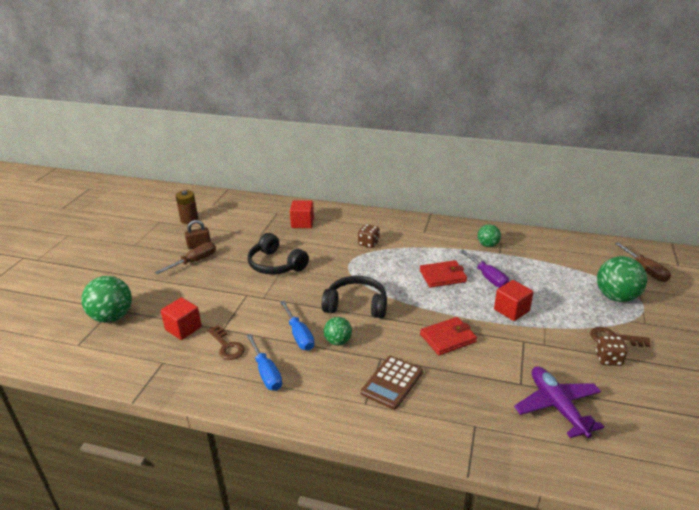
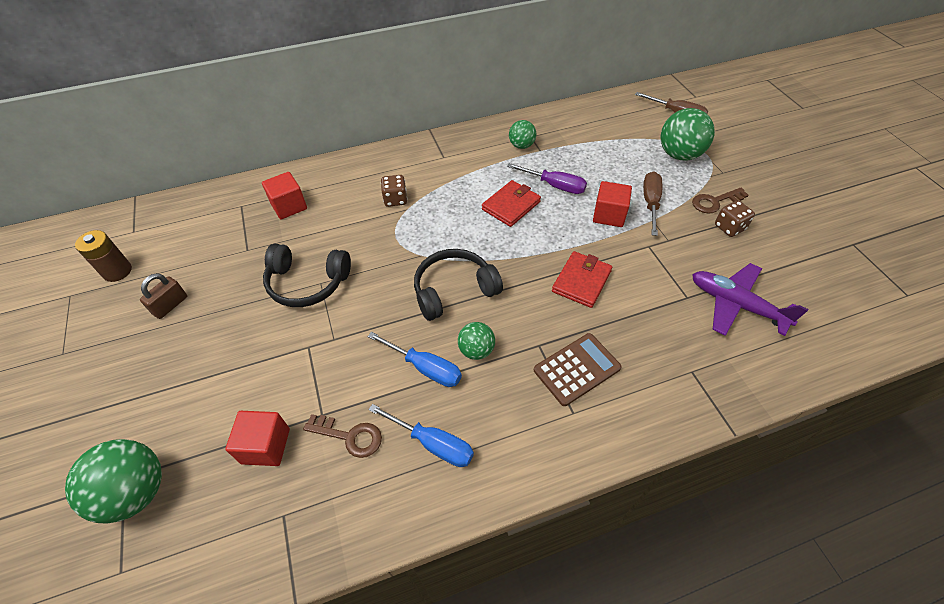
camera: 35 degrees left, 20 degrees up
brown screwdriver [155,242,216,274] -> brown screwdriver moved to [643,172,662,236]
brown calculator [361,356,423,410] -> brown calculator turned 120 degrees counterclockwise [534,333,622,406]

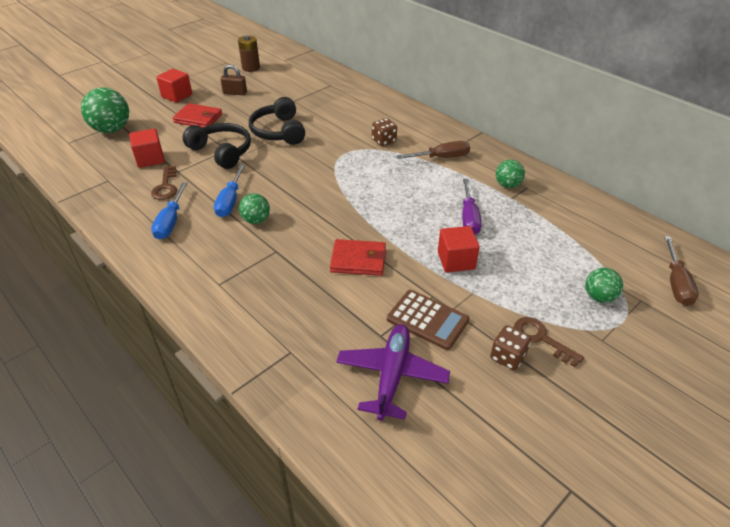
camera: 65 degrees right, 10 degrees down
red cube [262,172,307,219] -> red cube moved to [156,69,192,103]
black headphones [414,249,503,321] -> black headphones moved to [183,123,251,169]
red wallet [482,180,541,227] -> red wallet moved to [173,103,222,128]
brown calculator [534,333,622,406] -> brown calculator moved to [387,290,470,350]
brown screwdriver [643,172,662,236] -> brown screwdriver moved to [397,141,470,159]
green ball [661,108,715,160] -> green ball [585,268,623,303], size x0.57

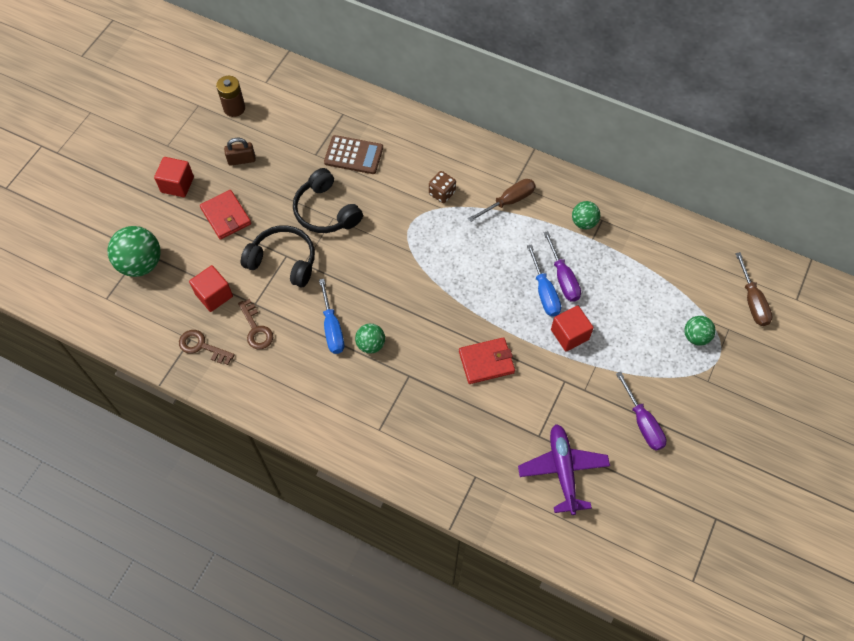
camera: 20 degrees left, 20 degrees up
blue screwdriver [151,182,187,240] -> blue screwdriver moved to [527,244,561,316]
red wallet [173,103,222,128] -> red wallet turned 60 degrees clockwise [200,190,251,240]
brown calculator [387,290,470,350] -> brown calculator moved to [324,135,383,174]
brown dice [490,325,531,370] -> purple screwdriver [616,372,667,451]
brown key [514,317,584,367] -> brown key moved to [179,330,235,365]

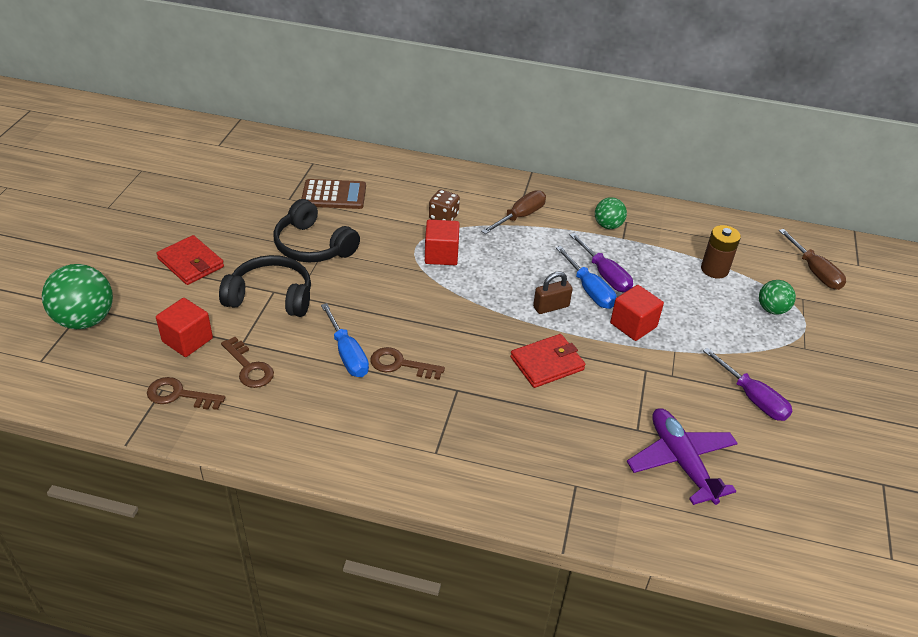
camera: 15 degrees left, 20 degrees down
red cube [154,157,194,197] -> red cube moved to [425,219,460,265]
brown battery [216,76,245,117] -> brown battery moved to [701,225,741,279]
brown padlock [224,138,256,166] -> brown padlock moved to [533,271,573,314]
green ball [355,324,385,354] -> brown key [370,347,445,380]

